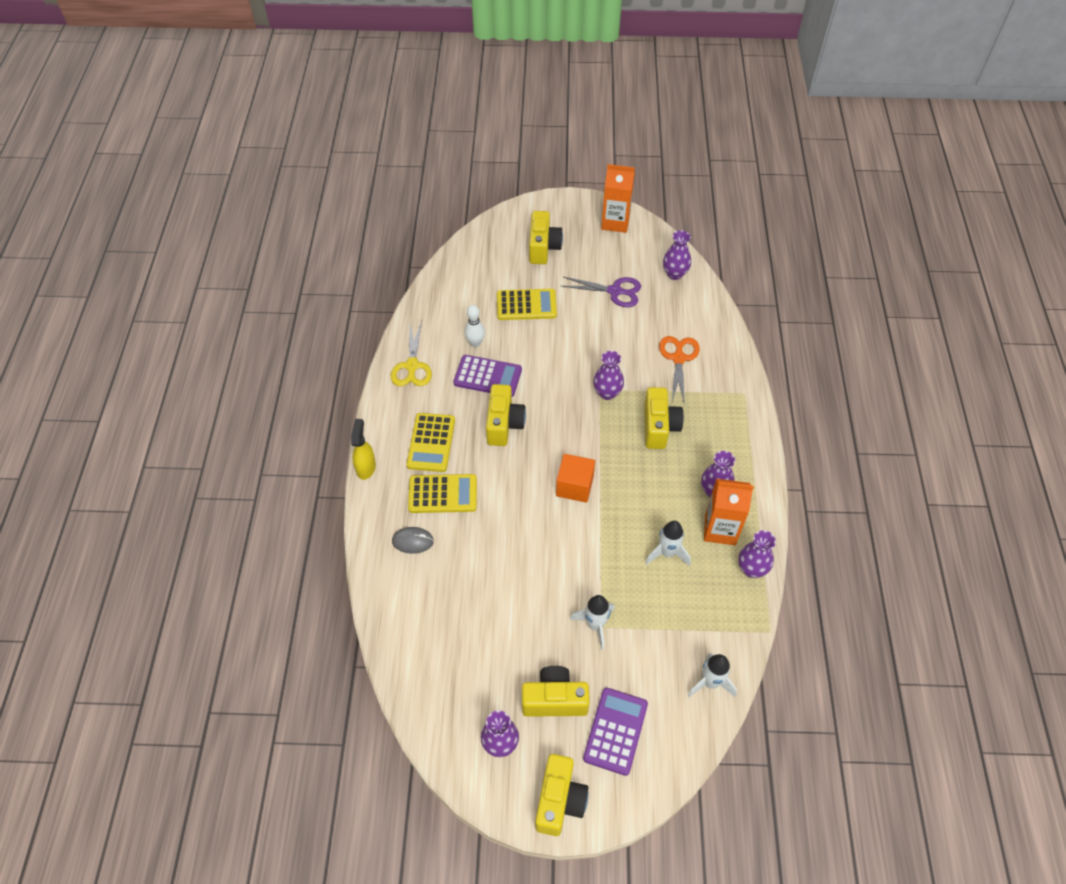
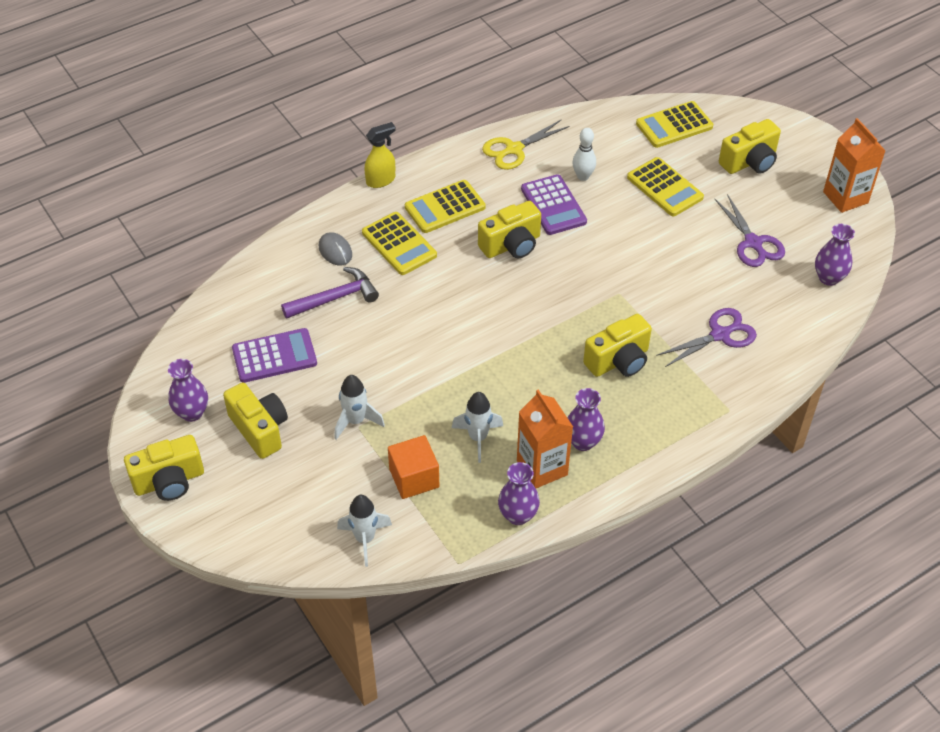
camera: 55 degrees right, 5 degrees down
orange cube [556,454,595,503] -> orange cube moved to [388,435,439,499]
purple calculator [583,688,648,776] -> purple calculator moved to [232,328,317,383]
purple vase [593,351,624,400] -> none
orange scissors [659,336,700,405] -> purple scissors [656,308,757,367]
none -> purple hammer [281,267,379,319]
none -> yellow calculator [636,101,713,148]

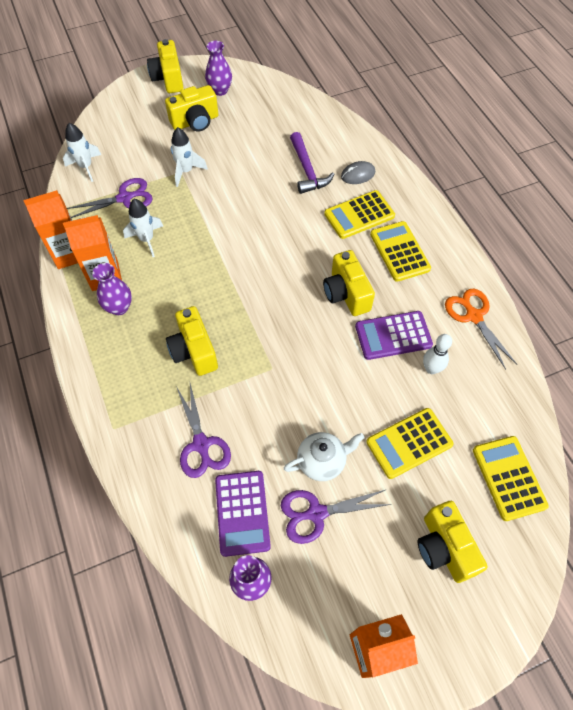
camera: 100 degrees right, 10 degrees up
purple calculator [232,328,317,383] -> purple calculator moved to [215,471,271,557]
yellow spray bottle [365,122,396,188] -> none
orange cube [388,435,439,499] -> purple scissors [67,178,153,218]
yellow scissors [482,119,570,170] -> orange scissors [445,289,517,370]
purple vase [498,462,540,525] -> orange carton [23,190,78,269]
none -> white teapot [284,432,364,481]

